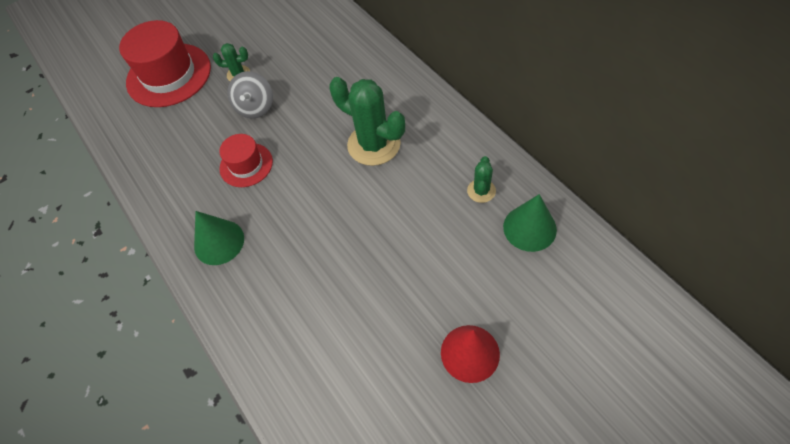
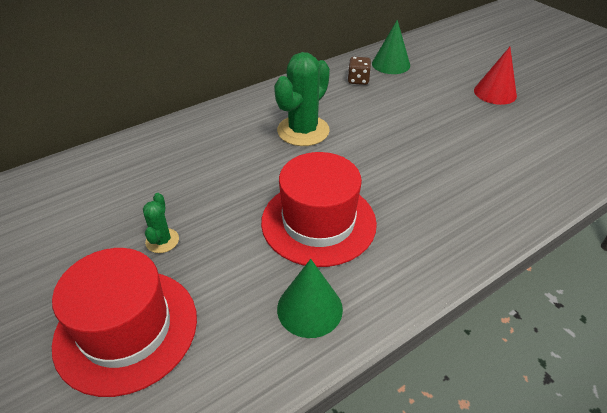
camera: 95 degrees left, 15 degrees down
green cone [194,211,244,265] -> green cone moved to [277,259,343,338]
red hat [219,134,273,187] -> red hat [261,152,377,267], size x1.79
grey spinning top [227,71,273,119] -> none
green cactus [467,156,496,203] -> brown dice [348,57,371,85]

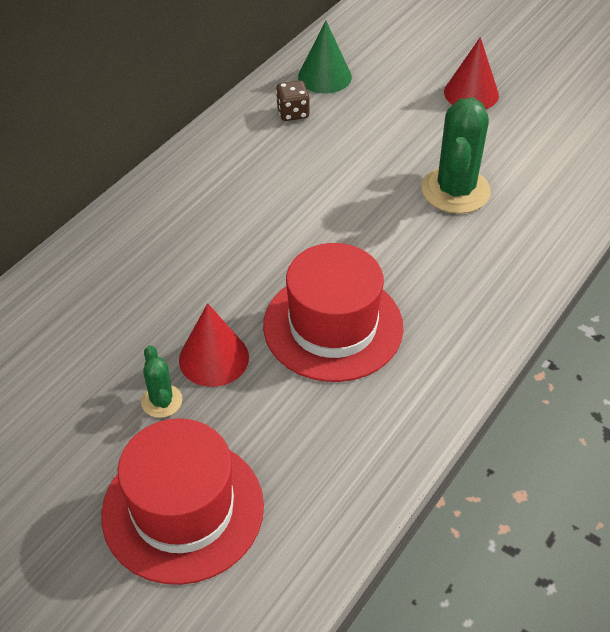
camera: 20 degrees left, 5 degrees up
green cactus [274,52,330,146] -> green cactus moved to [421,97,491,214]
green cone [277,259,343,338] -> none
none -> red cone [179,303,249,387]

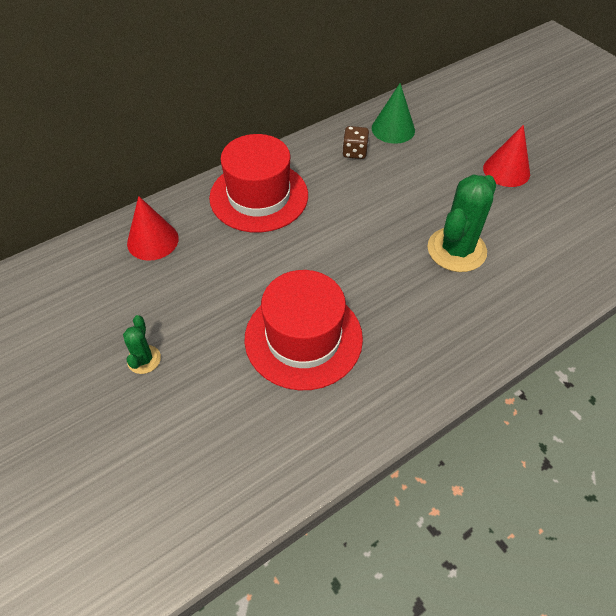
camera: 20 degrees right, 5 degrees up
red hat [101,418,264,585] -> red hat moved to [209,134,308,233]
red cone [179,303,249,387] -> red cone moved to [127,196,179,261]

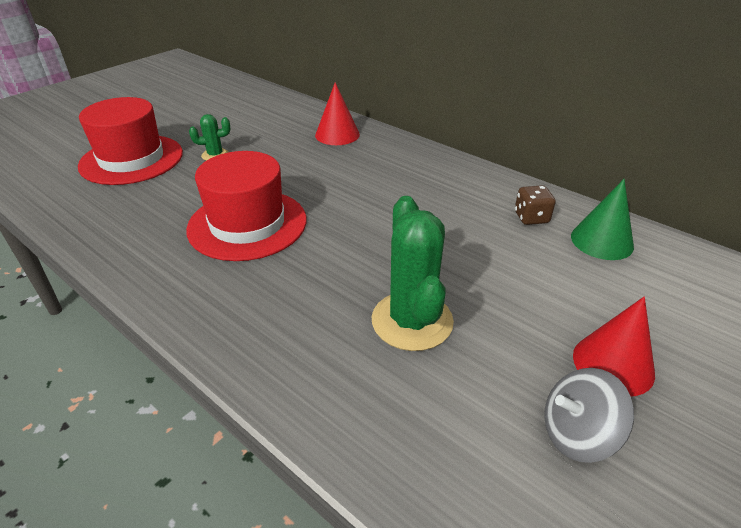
camera: 75 degrees right, 15 degrees down
red hat [209,134,308,233] -> red hat moved to [78,97,183,185]
green cactus [427,174,496,272] -> green cactus turned 60 degrees clockwise [372,196,454,351]
none -> grey spinning top [544,368,634,463]

